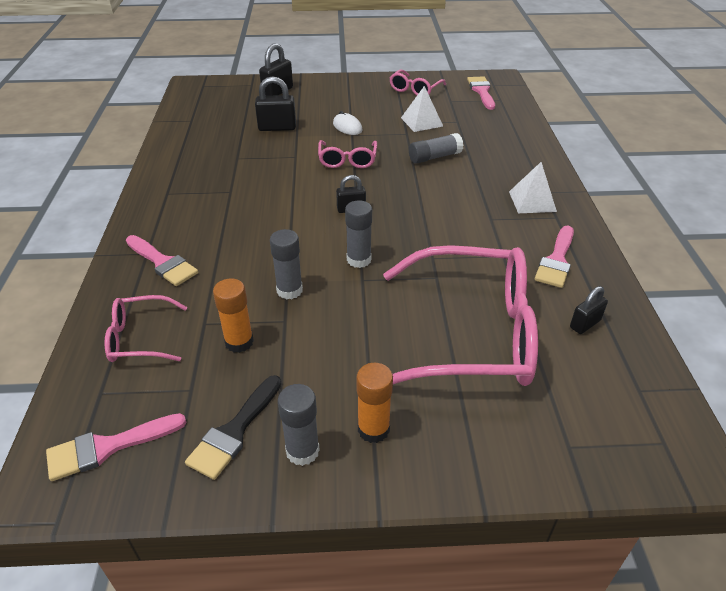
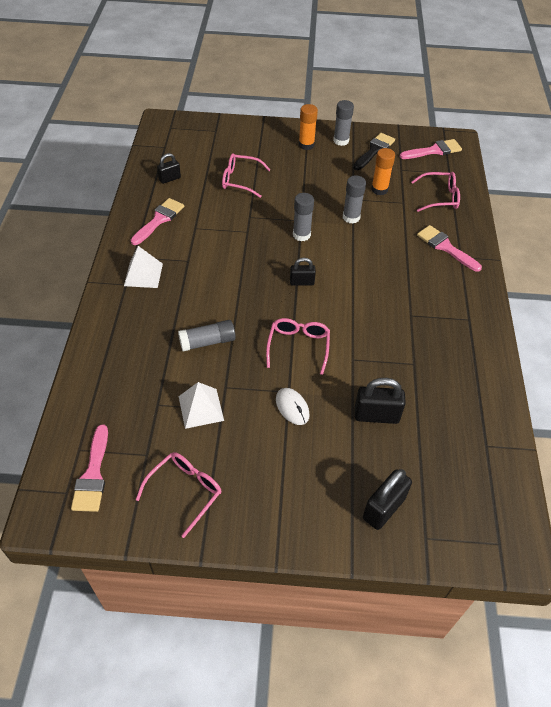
camera: 175 degrees left, 10 degrees up
pink glasses [383,245,538,386] -> pink glasses [222,153,271,198], size x0.47

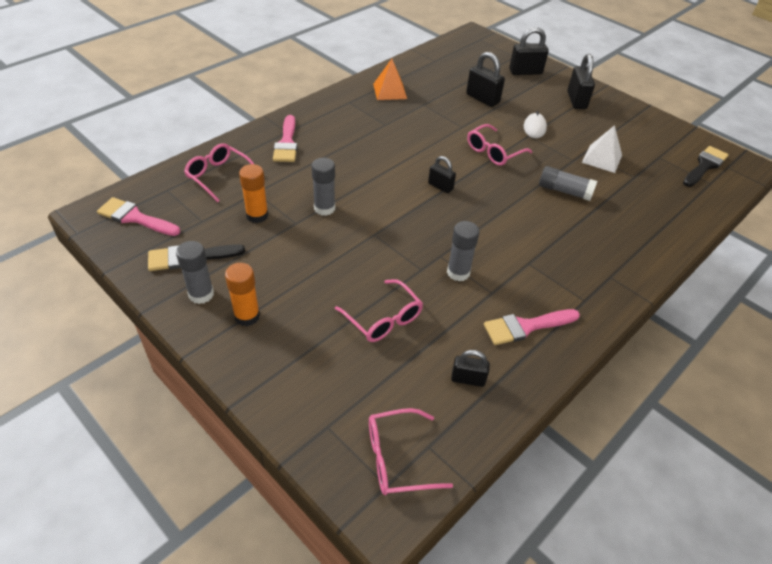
camera: 140 degrees left, 5 degrees down
pink brush [71,424,108,512] -> black brush [683,146,729,187]
white pyramid [124,246,163,288] -> none
pink glasses [136,452,222,538] -> pink glasses moved to [369,408,453,495]
grey glue stick [293,193,314,241] -> grey glue stick moved to [447,221,480,281]
none -> orange pyramid [373,59,407,100]
none -> black padlock [567,54,595,109]

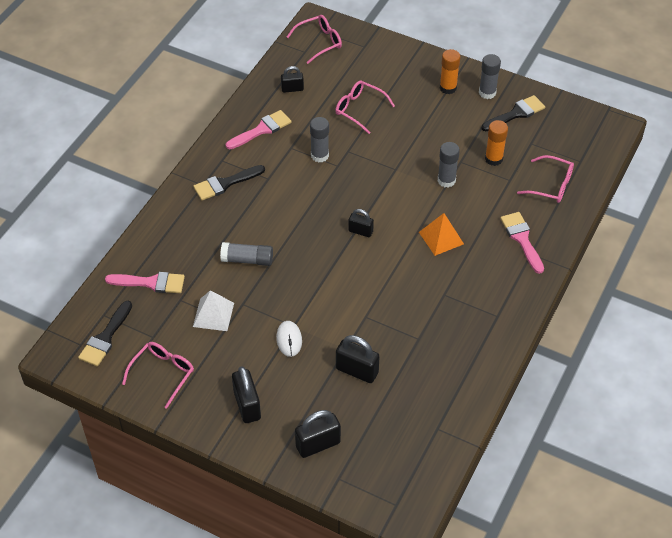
camera: 165 degrees right, 5 degrees up
pink brush [97,197,180,236] -> pink brush moved to [105,272,185,293]
orange pyramid [373,59,407,100] -> orange pyramid moved to [419,213,464,256]
pink glasses [467,124,532,166] -> pink glasses moved to [122,342,194,409]
none -> black brush [193,165,265,200]

